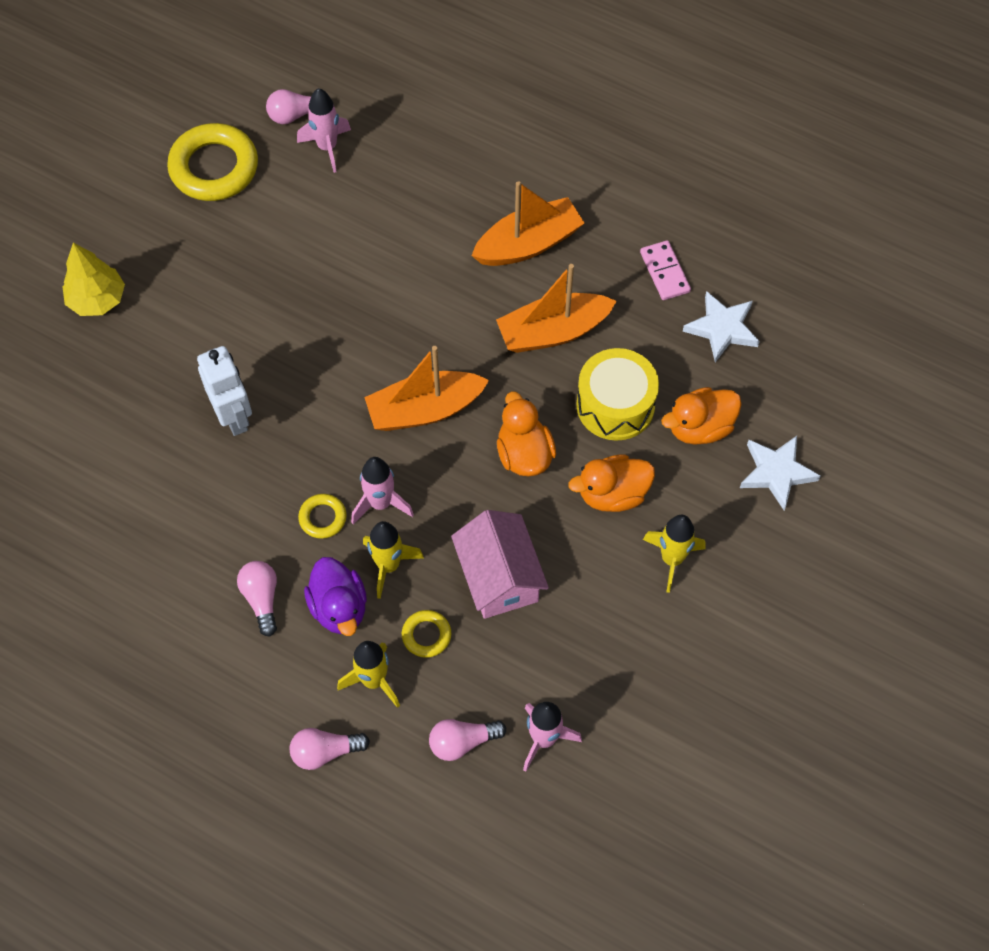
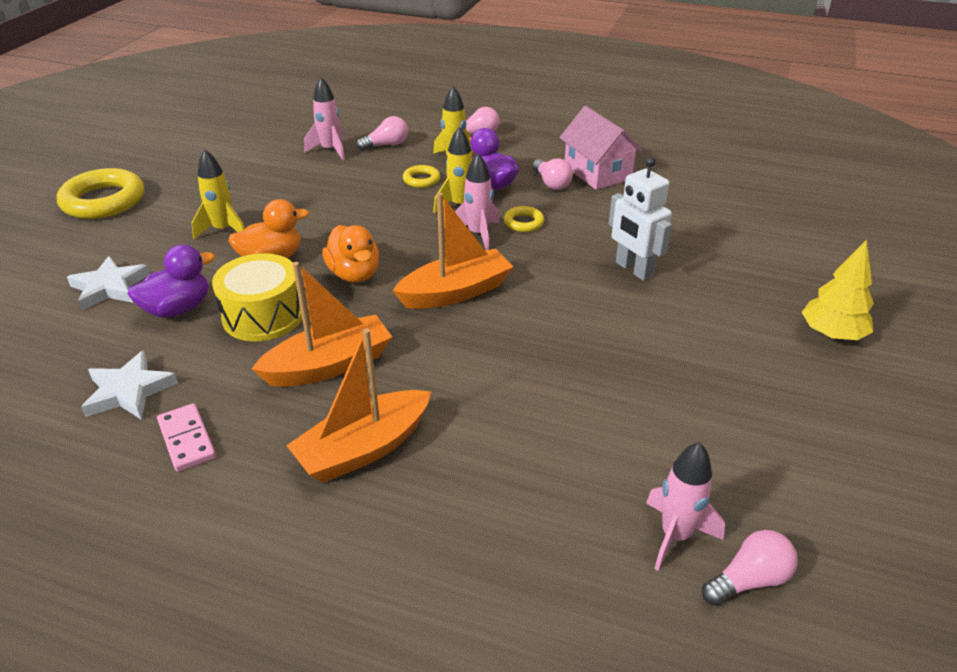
camera: 170 degrees right, 25 degrees down
yellow ring [167,123,258,201] -> yellow ring moved to [57,168,144,219]
pink house [451,510,549,619] -> pink house moved to [559,106,643,190]
orange duck [661,387,742,445] -> purple duck [128,244,215,318]

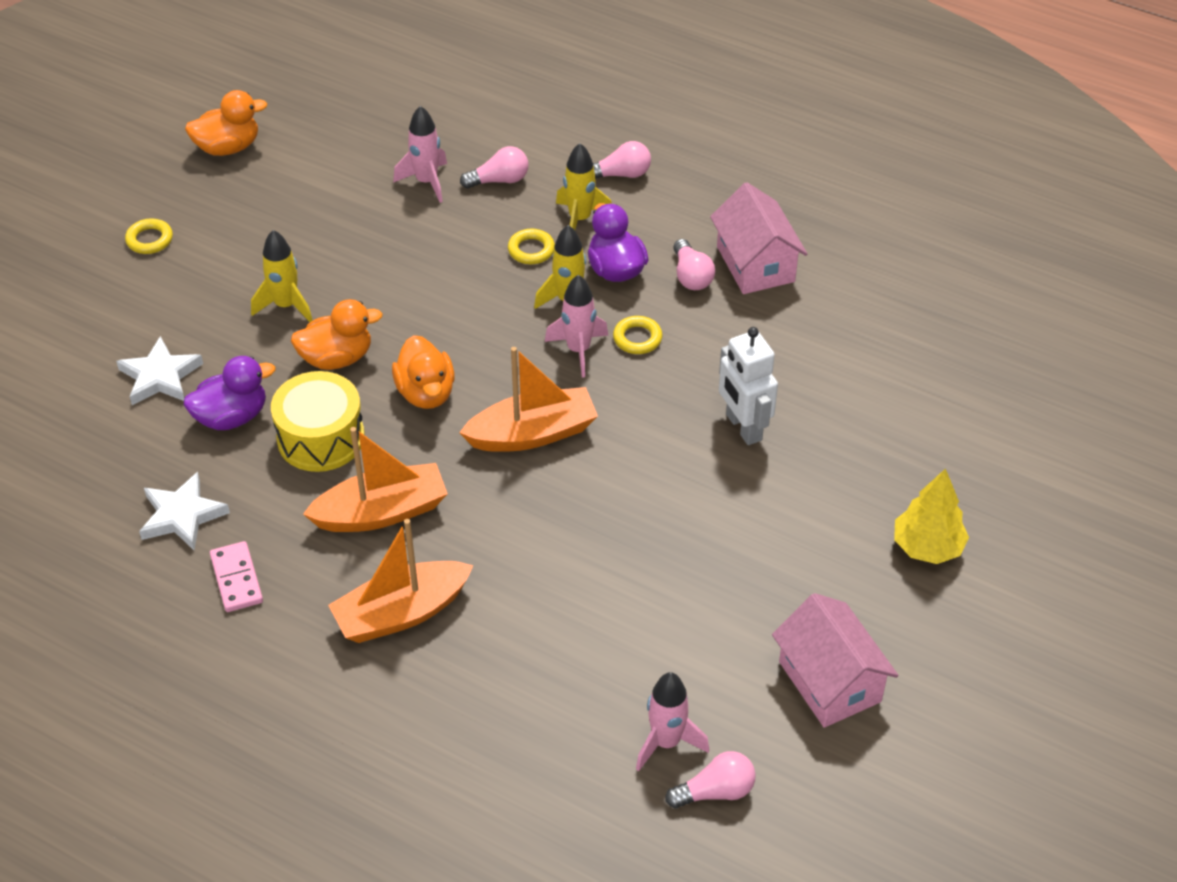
camera: 10 degrees right, 10 degrees up
yellow ring [57,168,144,219] -> yellow ring [125,218,173,254], size x0.48
none -> orange duck [185,90,268,156]
none -> pink house [772,593,898,728]

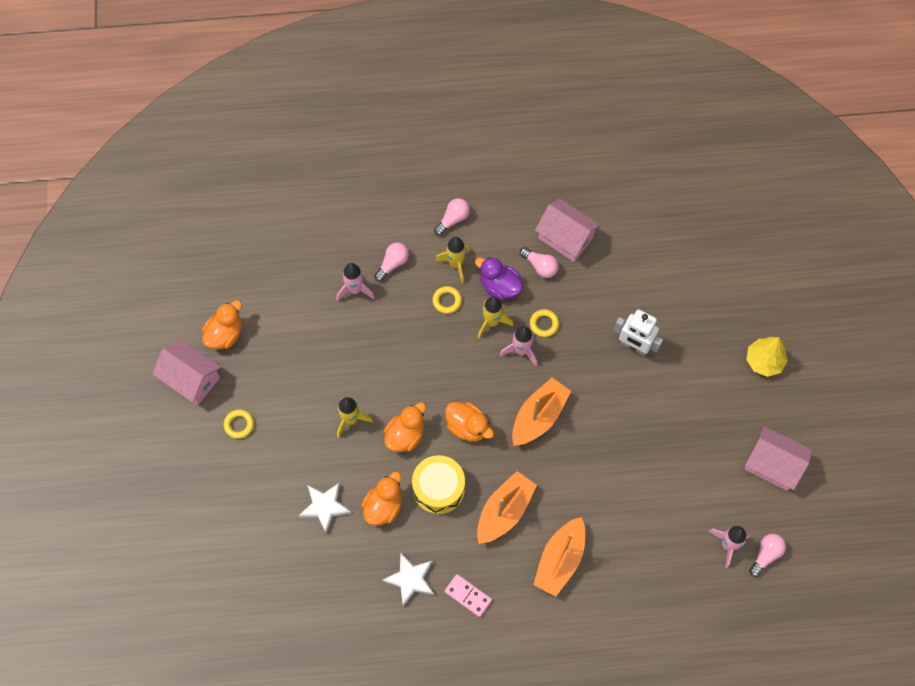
camera: 35 degrees left, 20 degrees up
purple duck [184,356,275,430] -> orange duck [361,472,402,526]
none -> pink house [152,340,221,405]

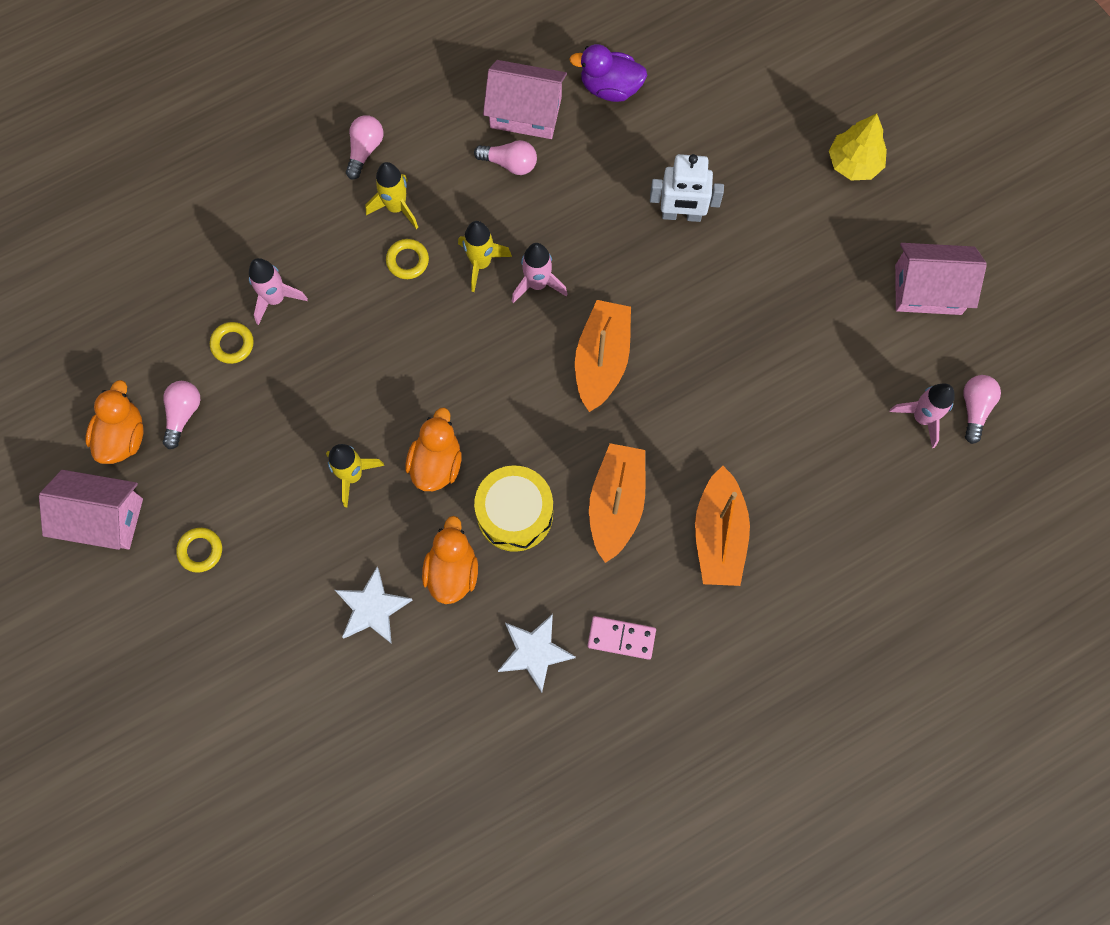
camera: 25 degrees left, 5 degrees up
pink light bulb [374,243,409,282] -> pink light bulb moved to [163,381,200,449]
orange duck [445,402,494,442] -> none
purple duck [475,257,523,300] -> purple duck moved to [569,44,647,102]
yellow ring [530,309,559,337] -> yellow ring moved to [210,322,254,364]

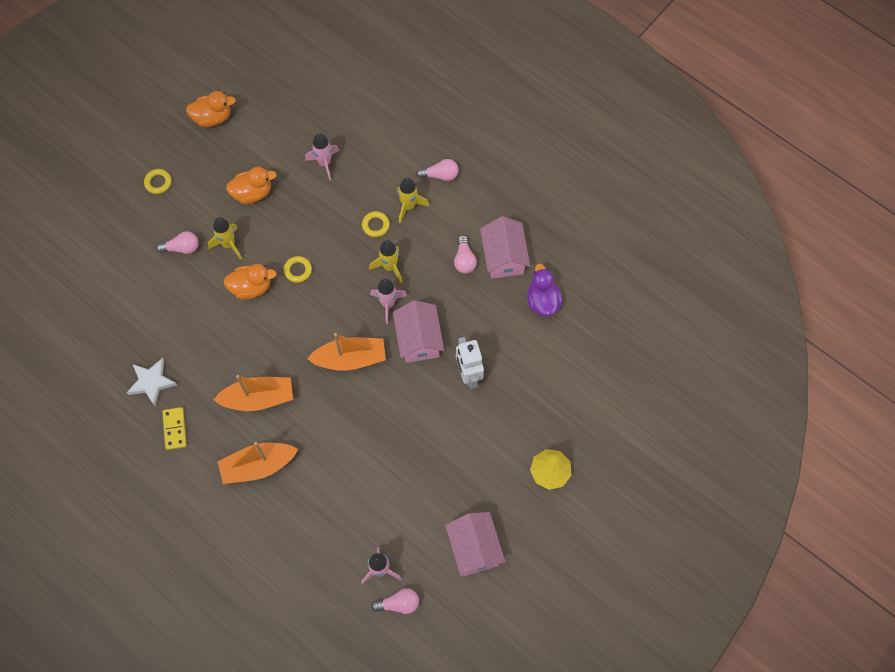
camera: 70 degrees right, 5 degrees down
pink house [39,470,143,550] -> pink house moved to [393,300,444,363]
pink light bulb [163,381,200,449] -> pink light bulb moved to [156,231,199,254]
yellow ring [210,322,254,364] -> yellow ring moved to [284,256,312,283]
white star [335,567,413,644] -> none
orange duck [422,516,478,604] -> orange duck moved to [226,167,277,204]
yellow drum [474,465,553,552] -> none
pink domino [587,616,656,660] -> yellow domino [162,407,187,450]

